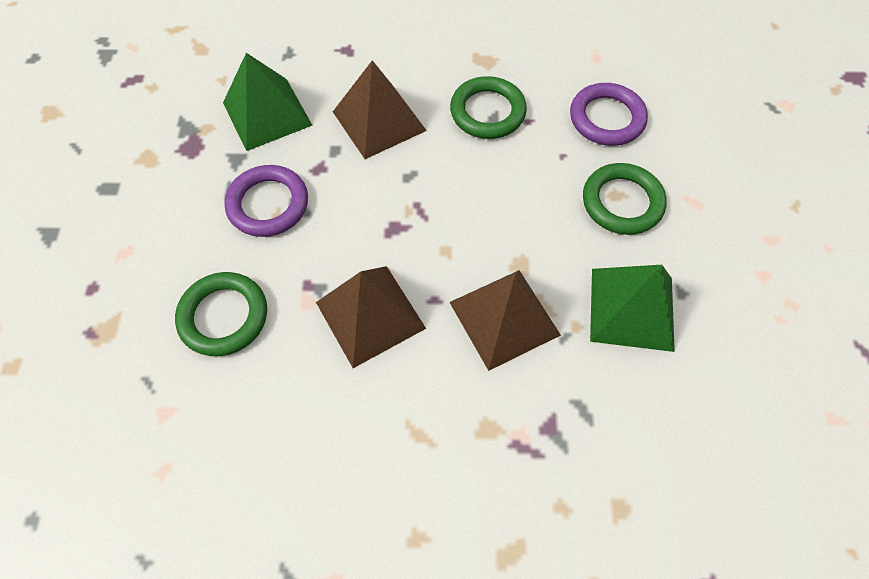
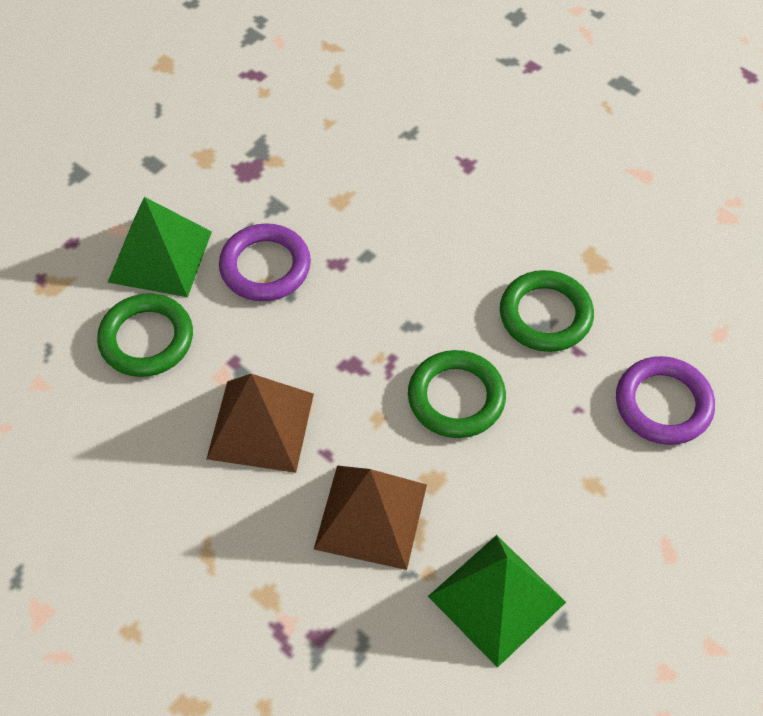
camera: 40 degrees right, 5 degrees down
green pyramid [223,53,312,151] -> green pyramid moved to [108,197,212,297]
brown pyramid [333,60,427,159] -> none
green ring [583,163,667,235] -> green ring moved to [408,350,506,438]

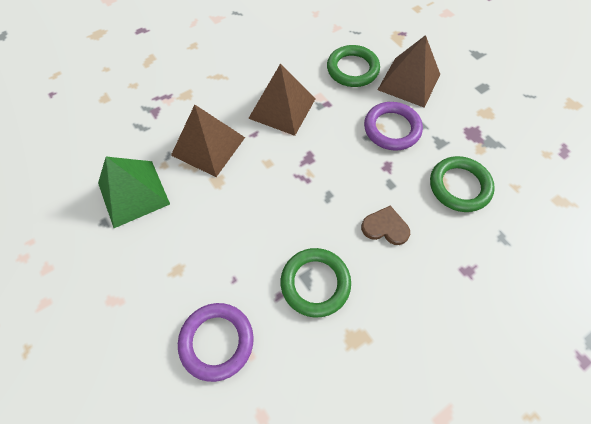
camera: 105 degrees right, 5 degrees up
green pyramid [108,197,212,297] -> brown pyramid [378,35,440,108]
green ring [408,350,506,438] -> green ring moved to [430,156,495,212]
none -> brown heart [361,206,410,245]

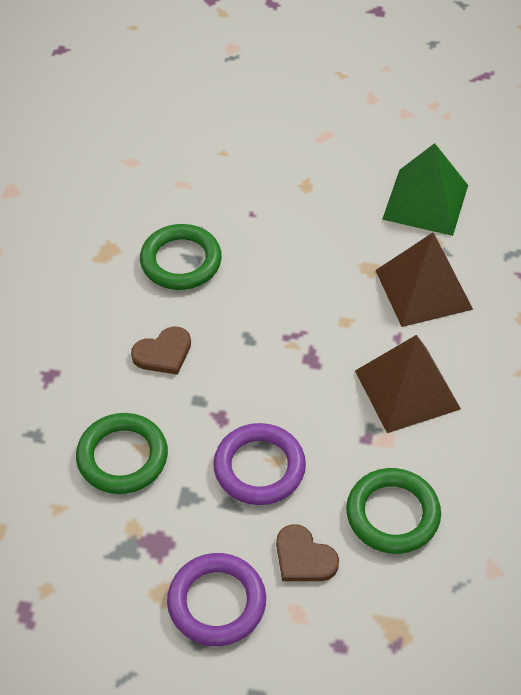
camera: 135 degrees right, 10 degrees down
purple ring [178,303,254,382] -> purple ring moved to [167,553,266,646]
brown pyramid [378,35,440,108] -> brown heart [276,524,339,581]

